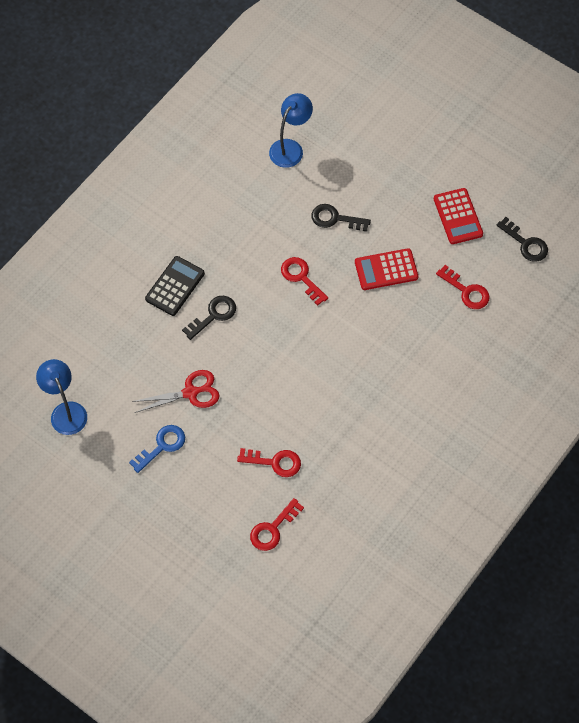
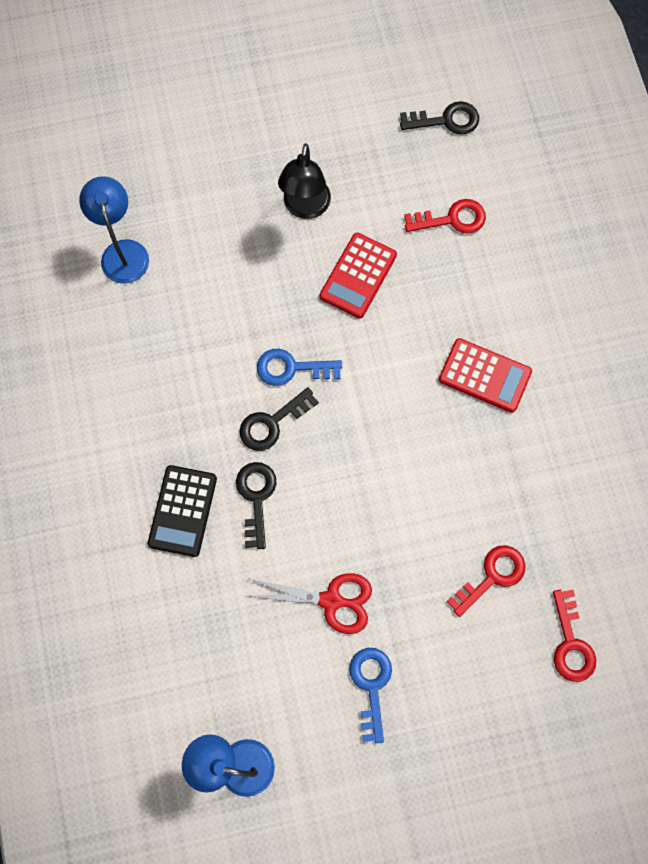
camera: 50 degrees left, 10 degrees up
red scissors [132,370,220,413] -> red scissors turned 75 degrees clockwise [248,573,372,634]
black calculator [145,256,205,316] -> black calculator turned 150 degrees counterclockwise [148,465,217,557]
red key [281,257,328,306] -> blue key [257,349,342,386]
black key [311,204,371,232] -> black key moved to [239,387,319,451]
red calculator [434,188,483,244] -> red calculator moved to [439,338,532,413]
none -> black lamp [278,143,331,219]

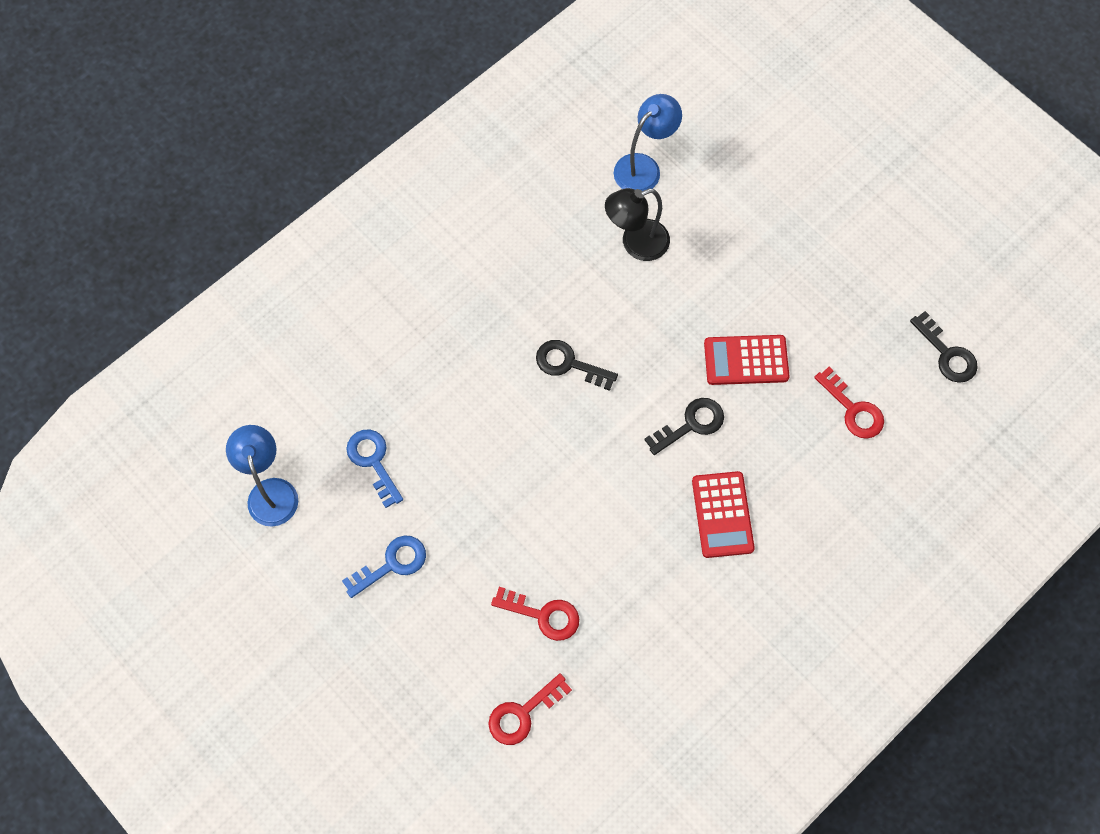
camera: 60 degrees right, 5 degrees down
black calculator [148,465,217,557] -> none
black key [236,462,277,549] -> black key moved to [644,398,724,455]
red scissors [248,573,372,634] -> none
blue key [257,349,342,386] -> blue key moved to [347,430,403,508]
black lamp [278,143,331,219] -> black lamp moved to [605,188,670,261]

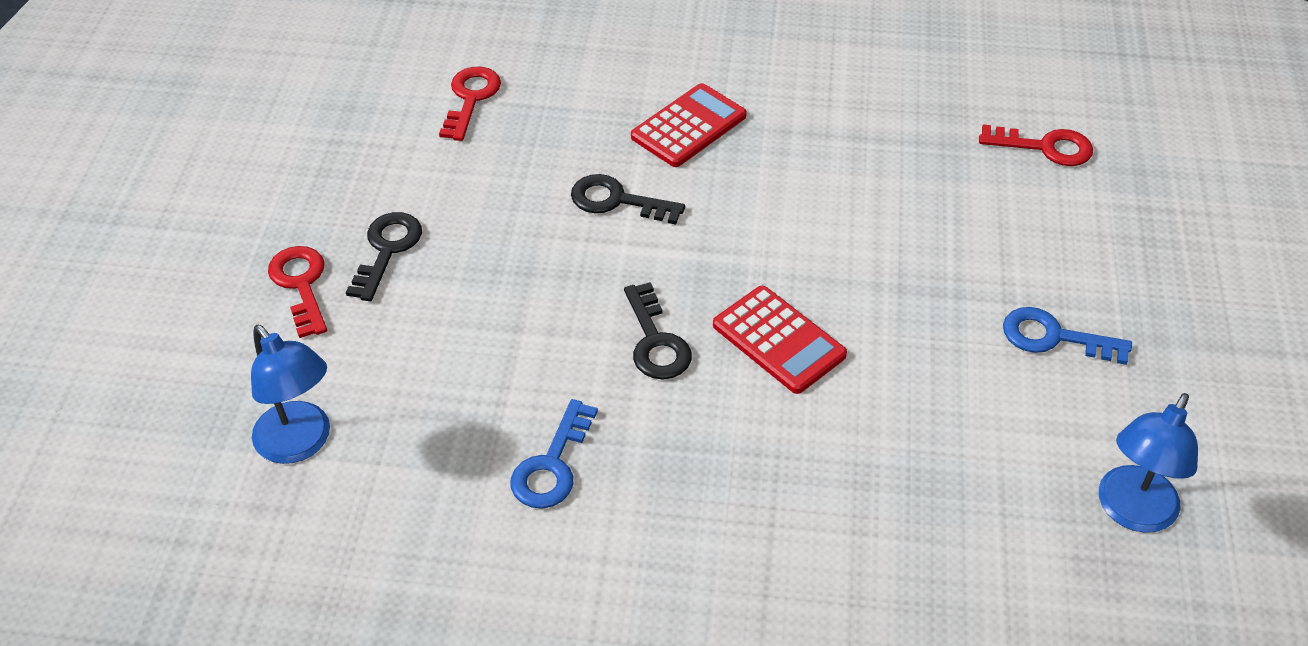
camera: 130 degrees left, 20 degrees down
blue key [347,430,403,508] -> blue key moved to [510,399,598,509]
red key [491,587,579,641] -> red key moved to [268,246,327,338]
black lamp [605,188,670,261] -> none
blue lamp [614,94,682,191] -> blue lamp turned 135 degrees counterclockwise [251,325,330,464]
red calculator [704,335,789,385] -> red calculator moved to [713,286,847,394]
black key [910,311,978,383] -> black key moved to [346,212,422,301]

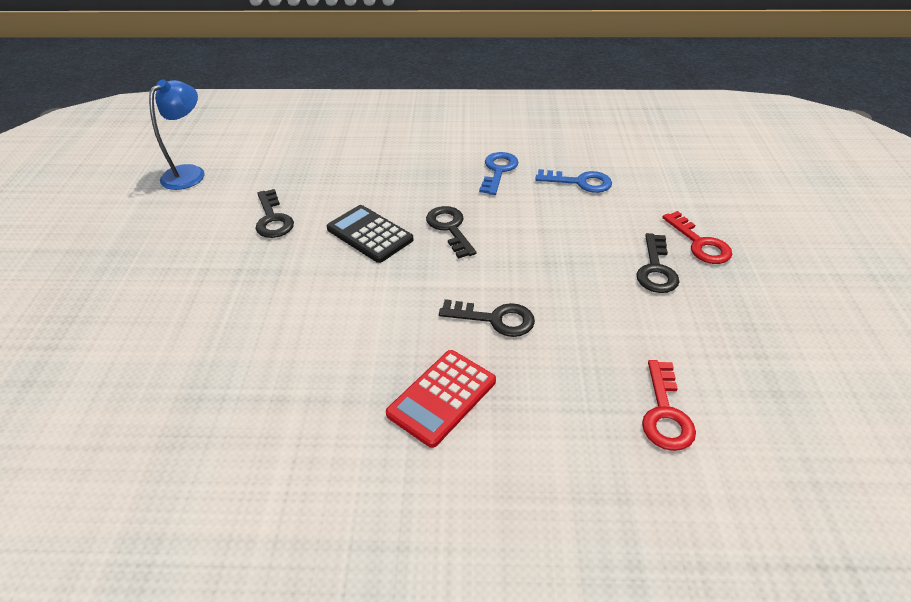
camera: 175 degrees right, 5 degrees down
blue lamp [251,325,330,464] -> none
red calculator [713,286,847,394] -> black calculator [326,205,414,263]
red key [979,125,1093,166] -> none
blue key [1003,307,1132,365] -> blue key moved to [535,169,612,193]
none -> black key [255,189,294,238]

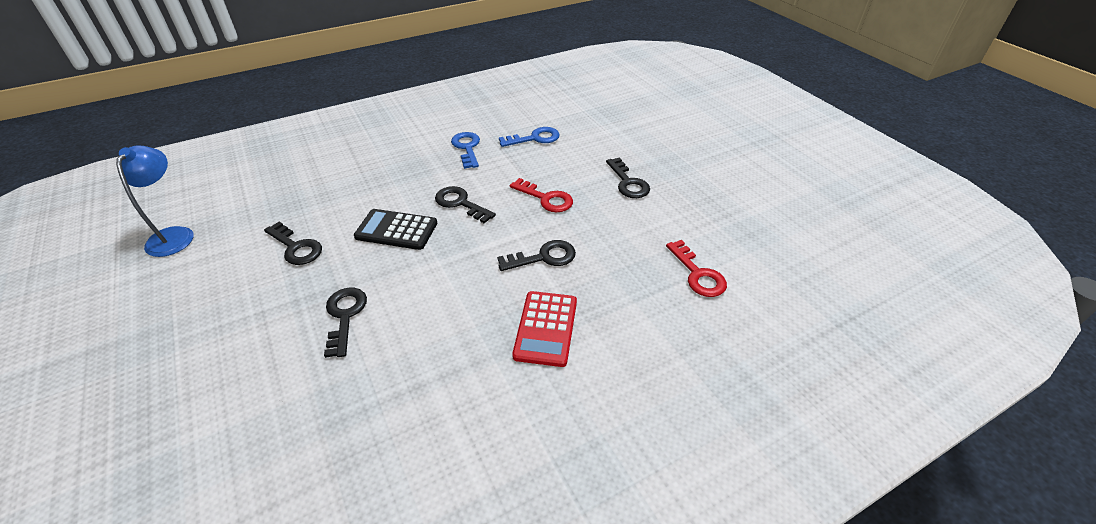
camera: 30 degrees left, 0 degrees up
red key [662,211,732,264] -> red key moved to [510,178,573,212]
none -> black key [324,288,367,358]

